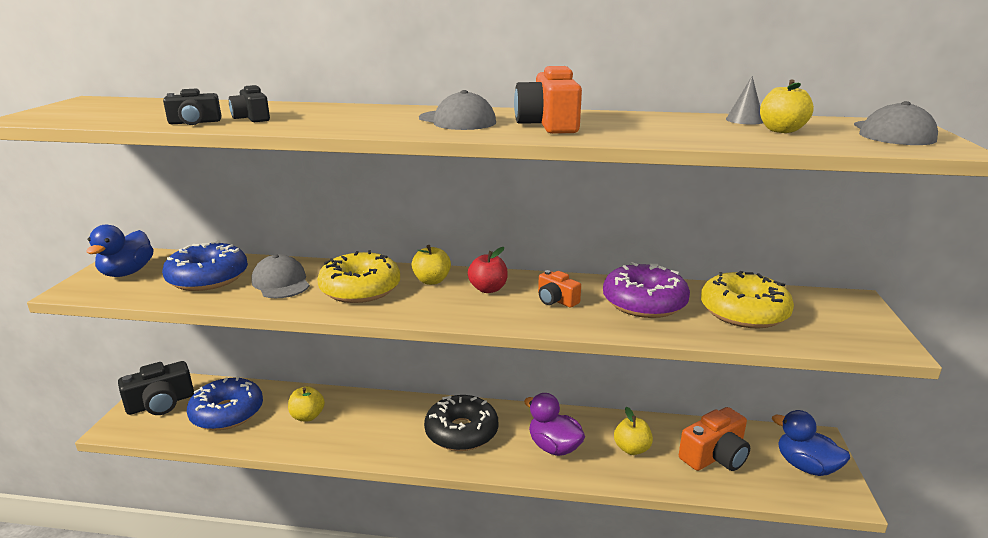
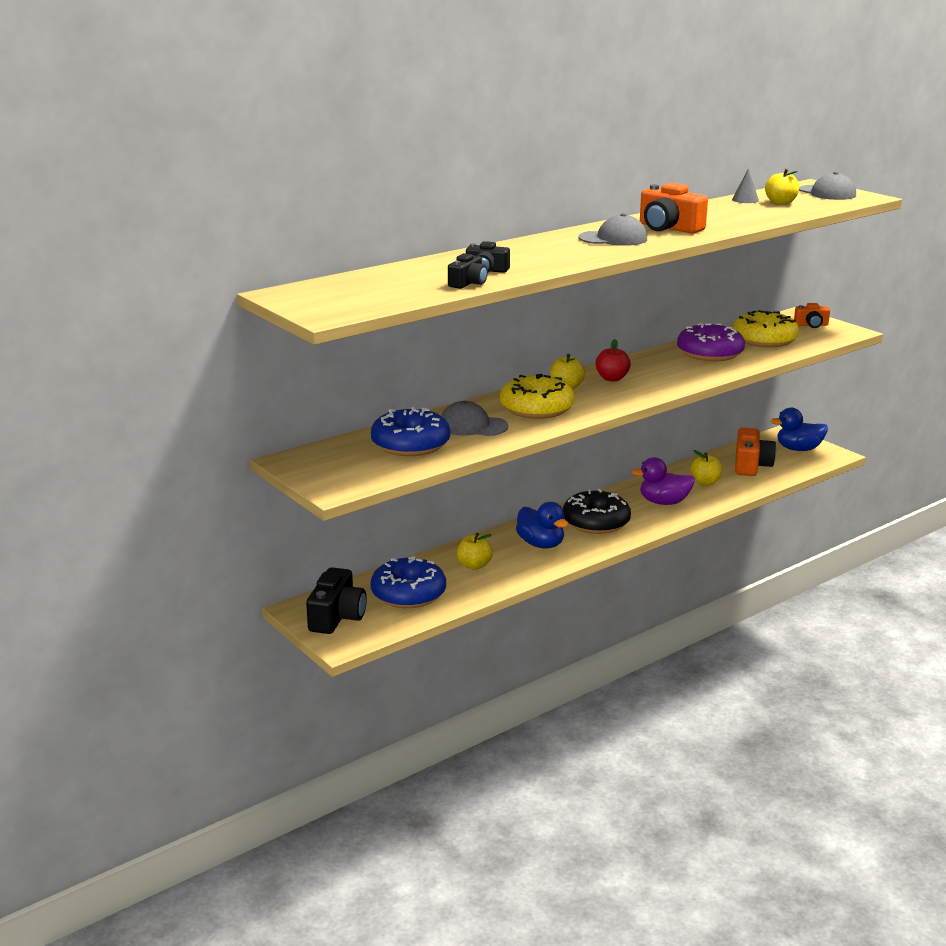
camera: 45 degrees left, 0 degrees up
blue duck [86,224,154,277] -> blue duck moved to [516,502,568,549]
orange camera [538,270,581,308] -> orange camera moved to [794,303,830,328]

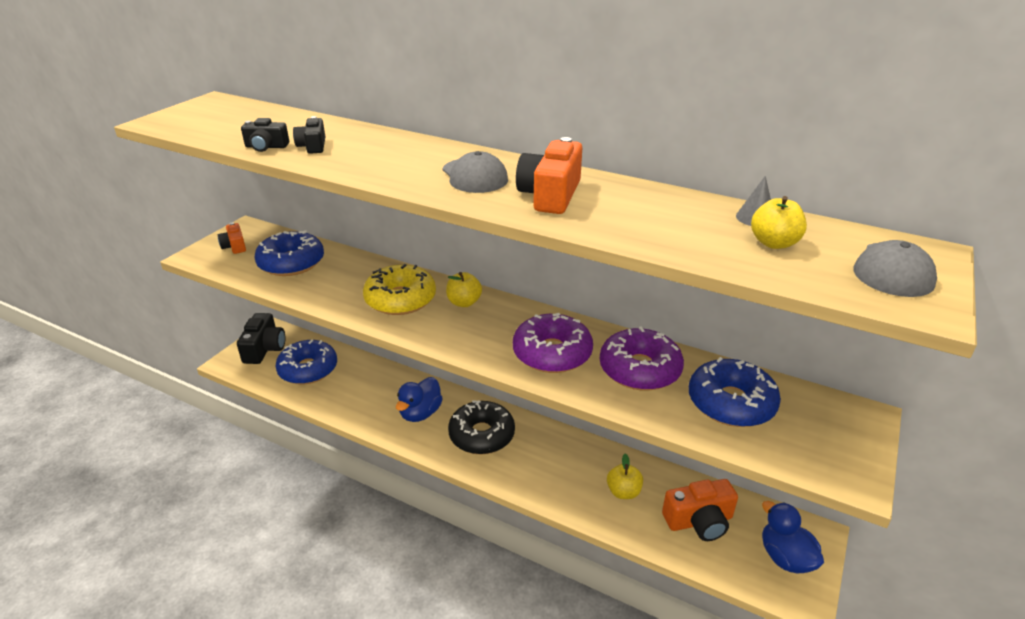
camera: 65 degrees right, 10 degrees up
black camera [306,567,367,634] -> black camera turned 75 degrees counterclockwise [237,313,285,364]
grey cap [441,401,509,436] -> none
yellow apple [457,533,493,570] -> none
red apple [596,339,631,381] -> none
purple duck [632,457,695,505] -> none
yellow donut [733,310,799,347] -> blue donut [689,357,781,427]
orange camera [794,303,830,328] -> orange camera moved to [218,222,246,254]
none -> purple donut [513,313,593,373]

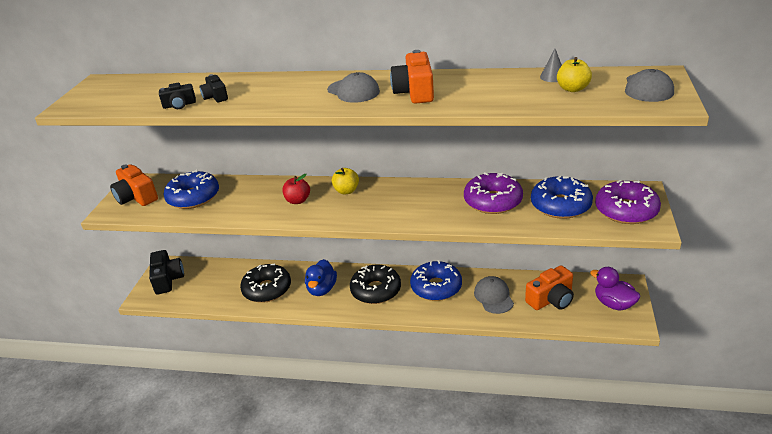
camera: 15 degrees left, 0 degrees up
orange camera [218,222,246,254] -> orange camera [110,164,158,206], size x1.72
blue donut [276,340,337,384] -> blue donut moved to [410,260,462,301]
yellow donut [363,264,436,315] -> red apple [283,174,310,204]
purple donut [513,313,593,373] -> purple donut moved to [595,180,661,224]
yellow apple [607,453,643,499] -> grey cap [474,276,514,314]
blue duck [762,501,824,574] -> purple duck [590,267,641,311]
none -> black donut [240,263,291,303]

